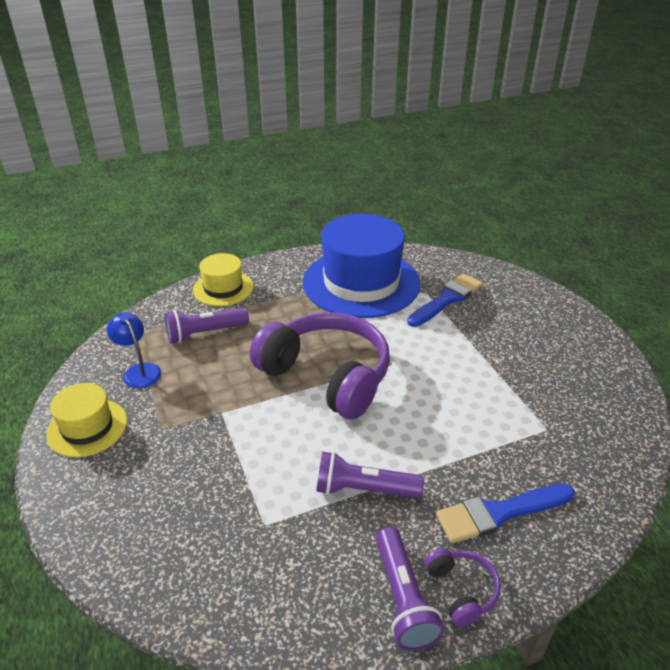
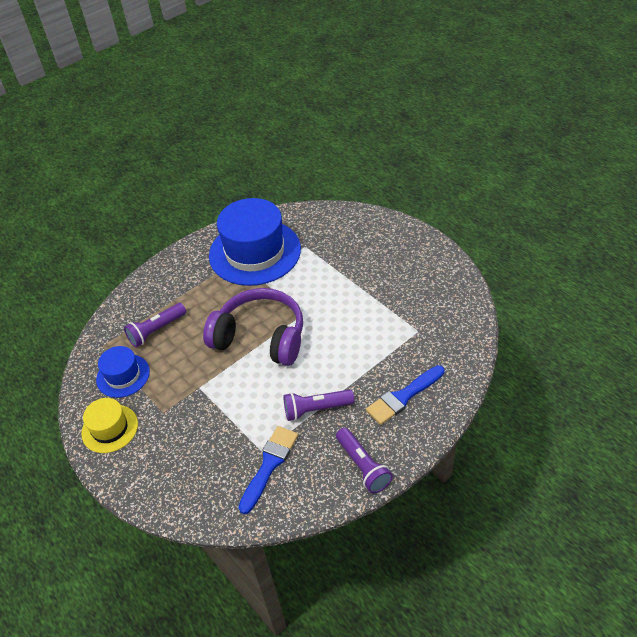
camera: 15 degrees left, 10 degrees up
blue lamp [106,312,161,389] -> blue hat [96,346,150,398]
yellow hat [193,253,254,306] -> none
blue brush [407,274,483,327] -> blue brush moved to [238,426,298,514]
purple headphones [424,548,501,627] -> none

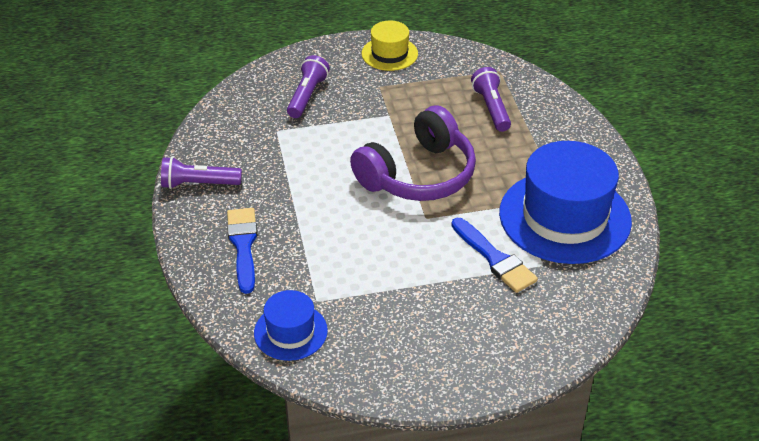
camera: 115 degrees right, 5 degrees down
blue hat [96,346,150,398] -> blue hat moved to [254,290,328,361]
blue brush [238,426,298,514] -> blue brush moved to [451,218,538,293]
purple flashlight [283,389,354,421] -> purple flashlight moved to [287,55,330,118]

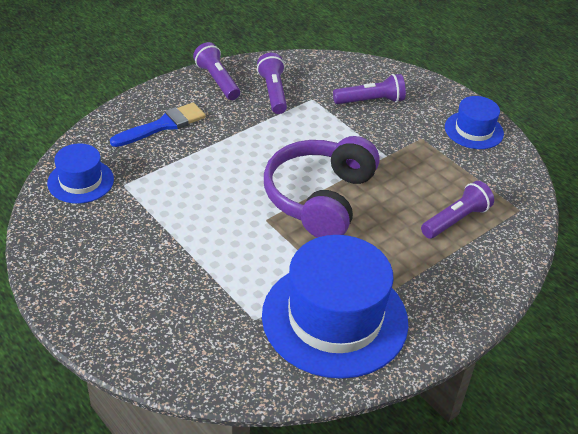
camera: 60 degrees right, 0 degrees up
purple headphones [350,105,476,201] -> purple headphones turned 90 degrees clockwise [264,136,379,238]
yellow hat [362,21,418,71] -> blue hat [445,96,504,149]
blue brush [451,218,538,293] -> none
none -> purple flashlight [257,53,287,114]

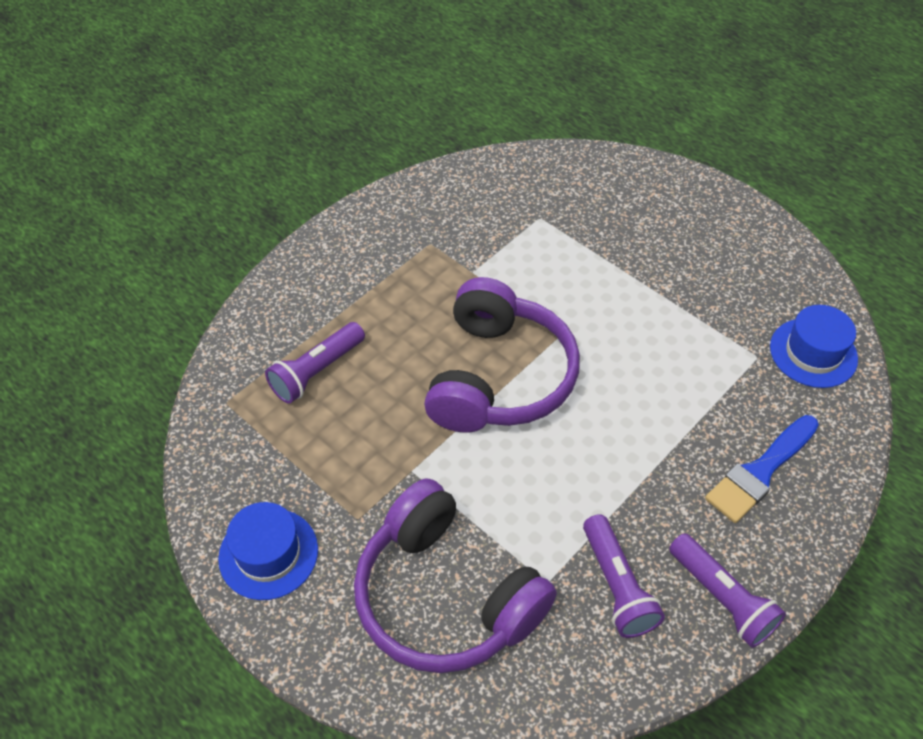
camera: 175 degrees right, 10 degrees up
blue hat [262,235,408,379] -> none
purple flashlight [333,74,406,104] -> purple headphones [354,479,557,673]

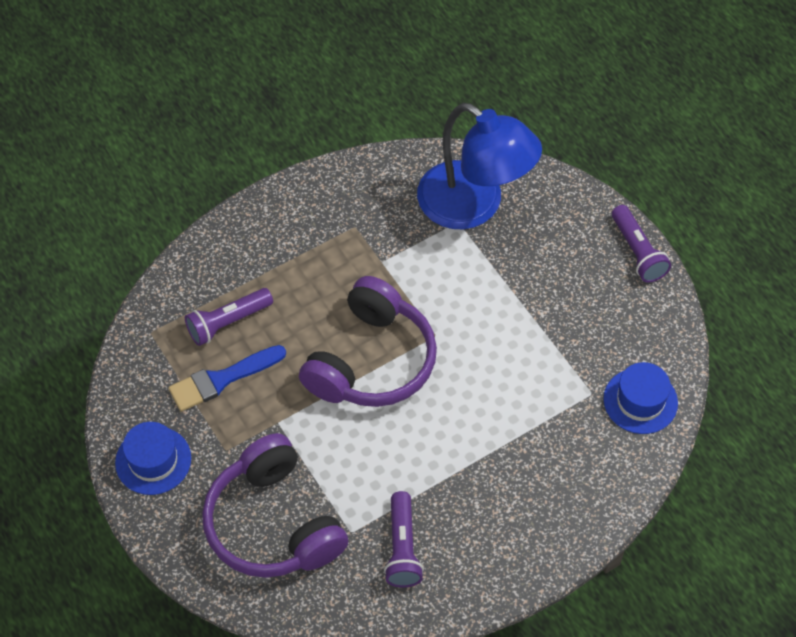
camera: 15 degrees right, 5 degrees up
purple flashlight [669,533,786,648] -> purple flashlight moved to [612,205,671,283]
blue brush [705,415,819,523] -> blue brush moved to [168,345,286,412]
none -> blue lamp [417,103,542,229]

